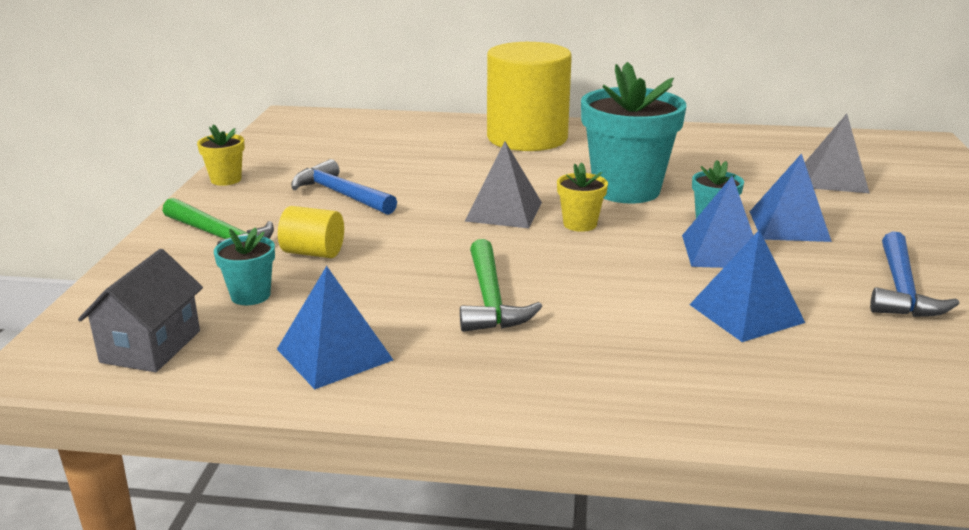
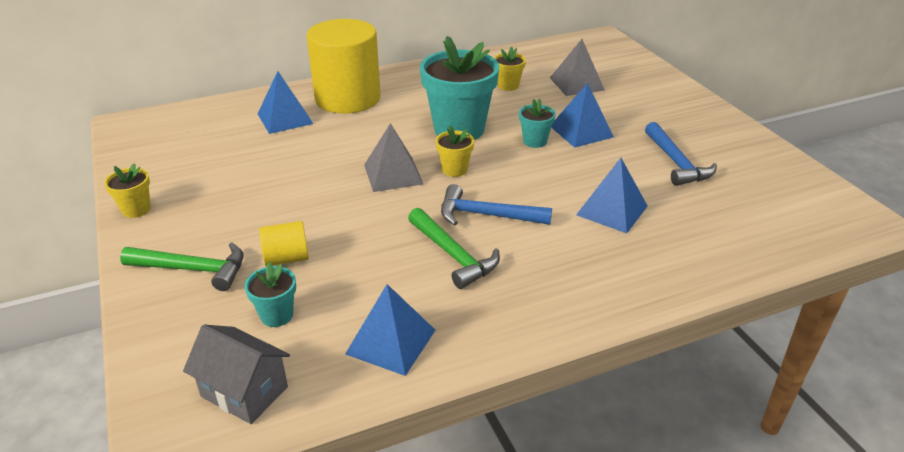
camera: 30 degrees left, 10 degrees up
grey house [78,249,203,372] -> grey house turned 45 degrees counterclockwise [183,324,290,424]
blue hammer [291,159,397,215] -> blue hammer moved to [441,184,552,226]
blue pyramid [682,176,753,268] -> blue pyramid moved to [258,71,314,134]
none -> yellow flower pot [494,47,526,91]

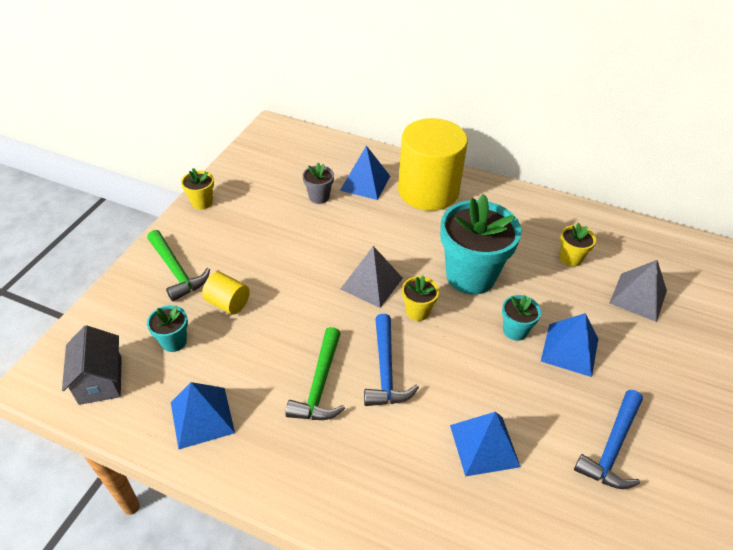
camera: 45 degrees right, 10 degrees up
blue hammer [441,184,552,226] -> blue hammer turned 150 degrees counterclockwise [364,314,419,406]
none -> grey flower pot [303,163,334,204]

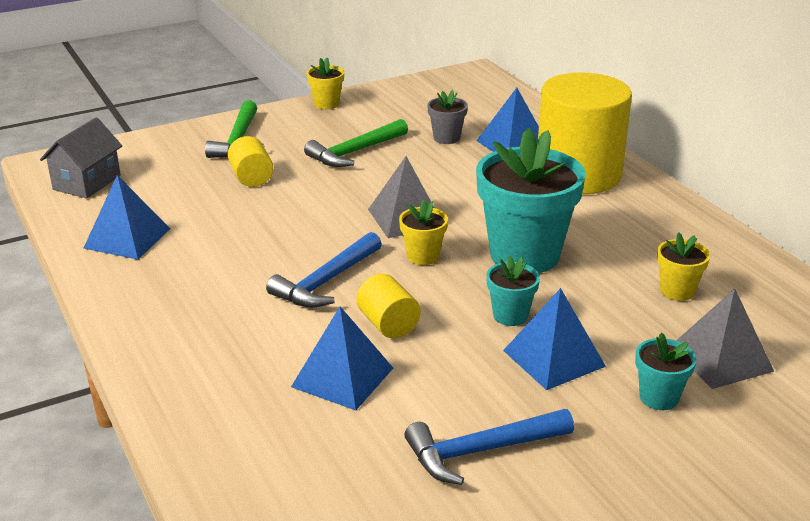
camera: 40 degrees right, 15 degrees down
turquoise flower pot [147,305,188,352] -> turquoise flower pot moved to [635,332,696,410]
green hammer [285,327,345,420] -> green hammer moved to [304,119,408,167]
none -> yellow cylinder [356,274,421,338]

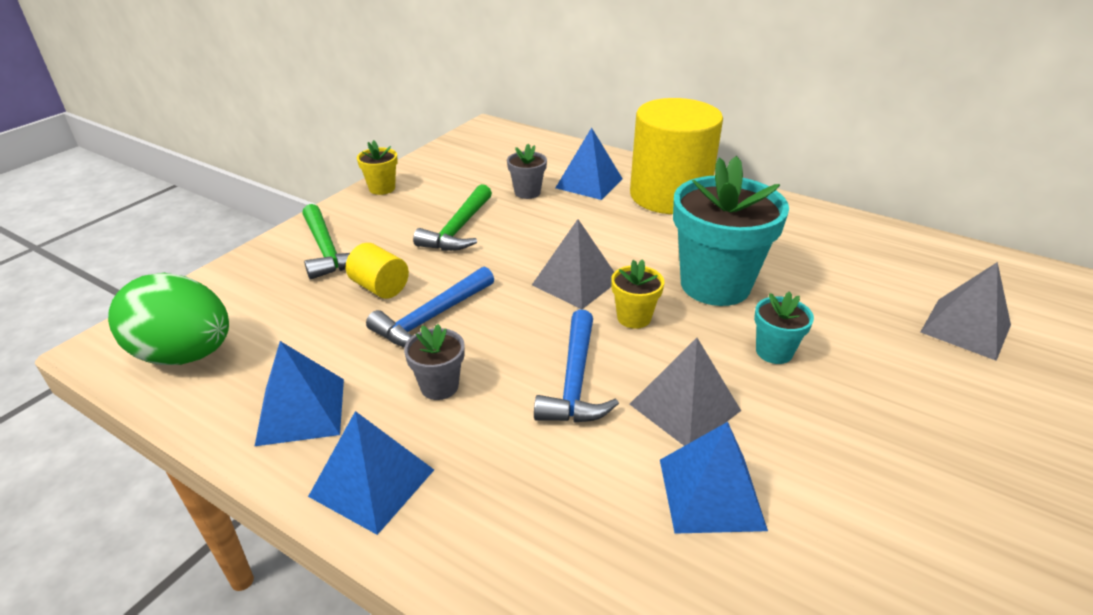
camera: 30 degrees left, 5 degrees up
grey house [40,117,122,199] -> green egg [108,273,229,365]
yellow cylinder [356,274,421,338] -> grey pyramid [630,338,741,446]
blue hammer [404,409,574,485] -> blue hammer moved to [366,266,494,347]
blue pyramid [503,288,606,390] -> blue pyramid moved to [308,411,434,535]
turquoise flower pot [635,332,696,410] -> none
yellow flower pot [657,232,710,301] -> none
none -> grey flower pot [404,324,465,400]

